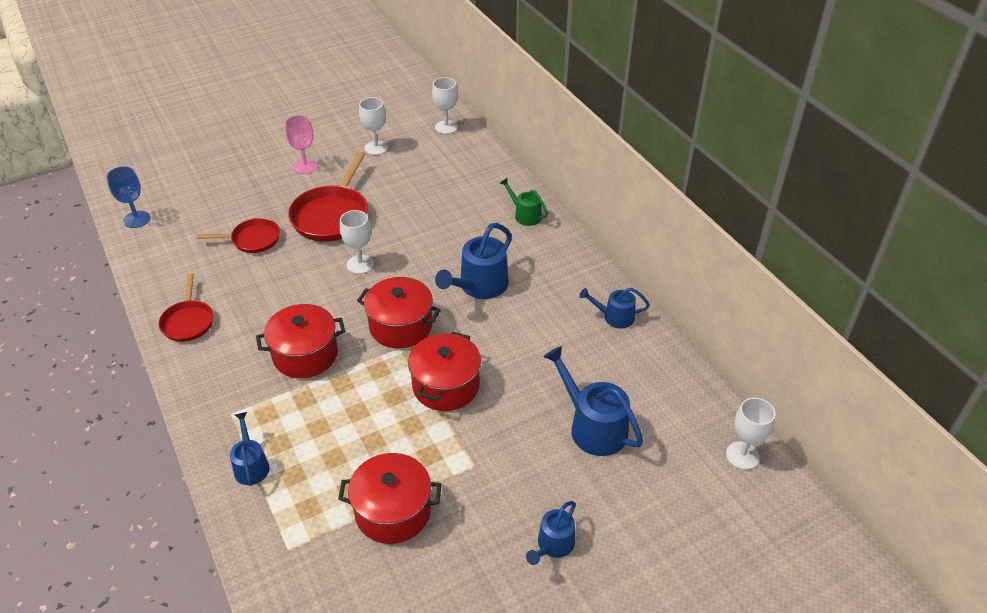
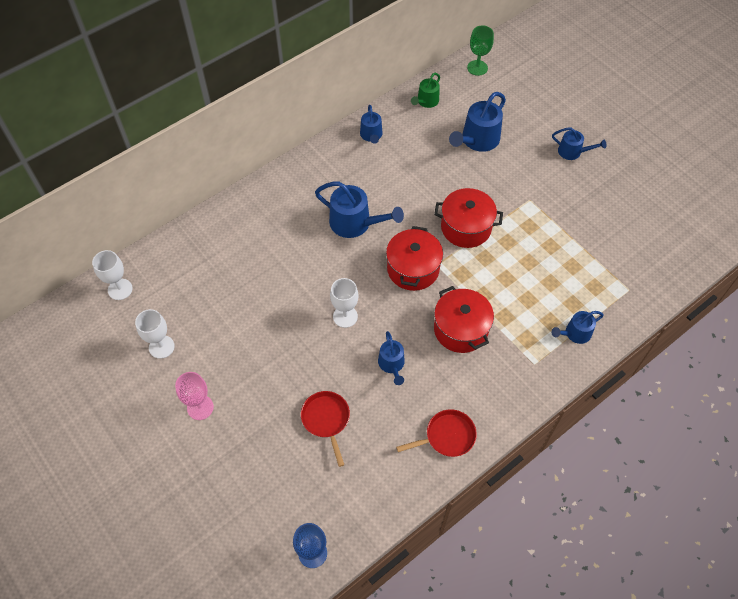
camera: 100 degrees left, 15 degrees up
red pan [288,151,368,241] -> none
red pot [338,453,441,544] -> none
green watering can [500,178,548,226] -> green watering can moved to [411,73,440,108]
white goblet [726,397,776,470] -> green goblet [467,26,494,76]
none -> blue watering can [378,331,405,385]

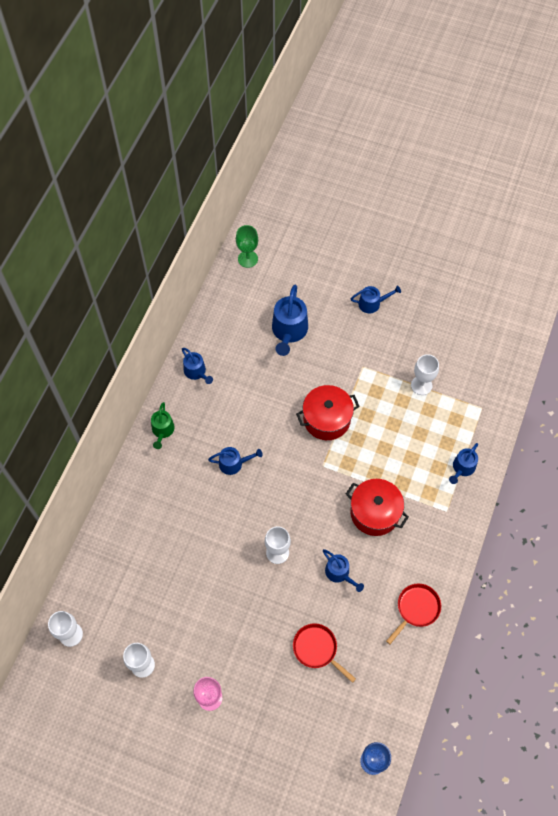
camera: 30 degrees left, 5 degrees up
blue watering can [315,182,404,238] -> blue watering can [208,447,263,475], size x0.59
red pot [386,226,443,291] -> none
green watering can [411,73,440,108] -> green watering can moved to [151,402,175,449]
none -> white goblet [411,354,439,395]

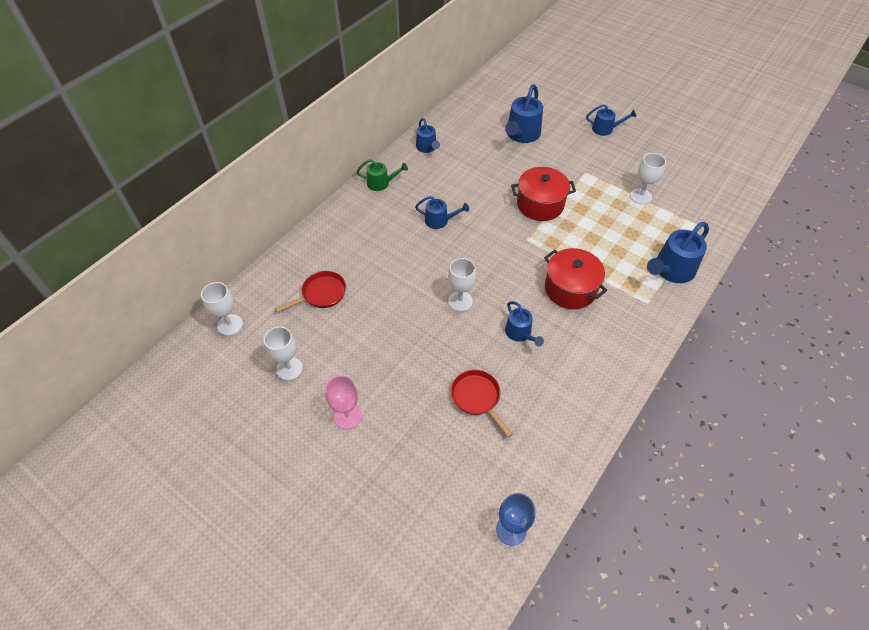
camera: 15 degrees right, 10 degrees down
green watering can [151,402,175,449] -> green watering can turned 105 degrees counterclockwise [356,159,408,191]
green goblet [236,225,258,268] -> none
red pan [386,584,441,644] -> red pan moved to [275,271,346,312]
blue watering can [449,443,478,484] -> blue watering can [647,222,709,283], size x1.68

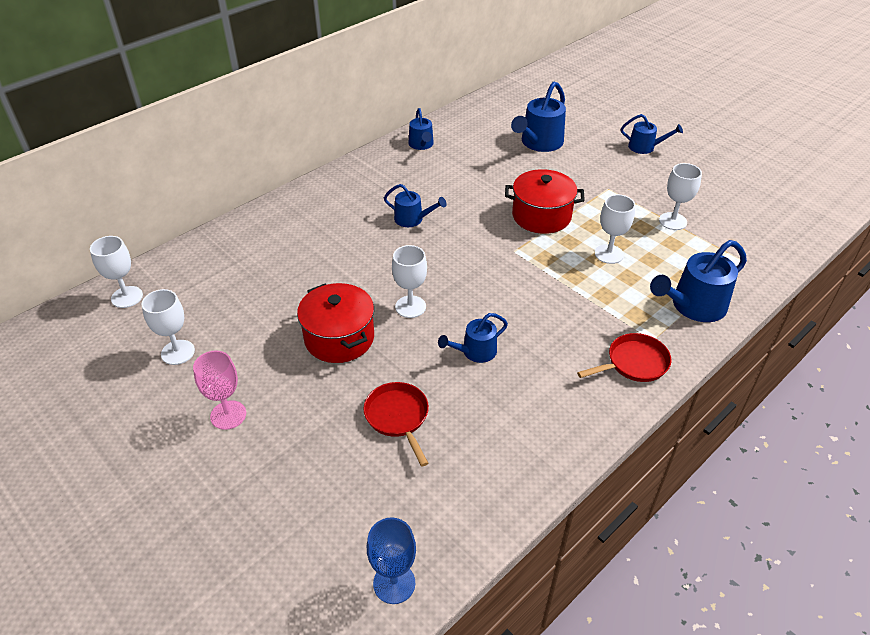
camera: 10 degrees right, 10 degrees down
red pan [275,271,346,312] -> red pan moved to [577,333,671,382]
green watering can [356,159,408,191] -> none
blue watering can [505,301,544,346] -> blue watering can turned 75 degrees clockwise [438,313,508,363]
red pot [544,248,607,309] -> red pot moved to [297,283,374,363]
none -> white goblet [595,194,635,264]

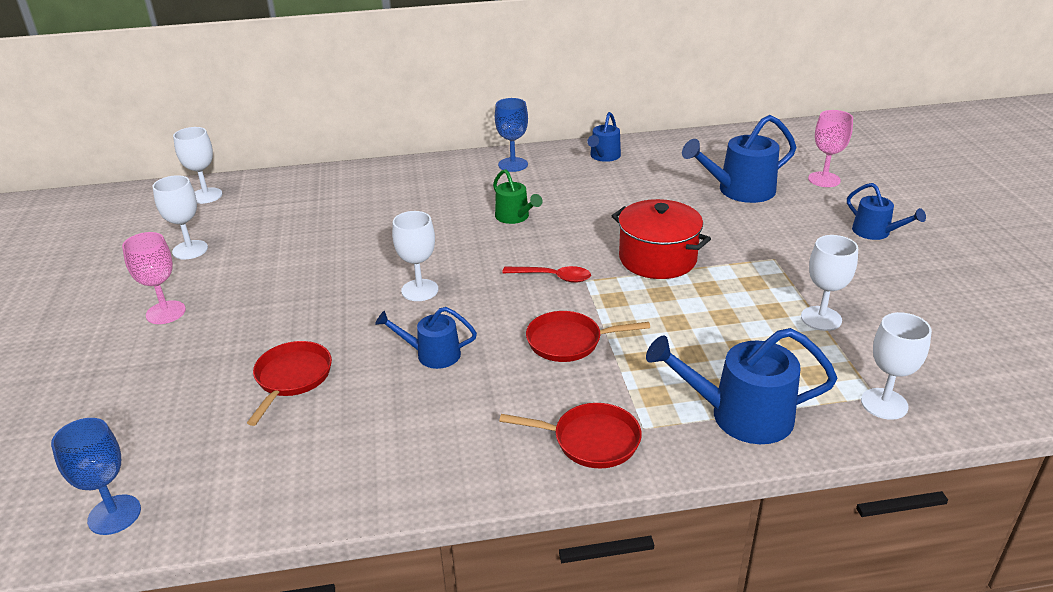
camera: 35 degrees right, 10 degrees down
red pot [297,283,374,363] -> none
blue watering can [384,184,446,227] -> green watering can [493,169,543,224]
white goblet [595,194,635,264] -> white goblet moved to [861,312,932,420]
none -> blue goblet [495,98,528,172]
none -> red spoon [502,266,591,283]
none -> red pan [526,311,650,362]
none -> pink goblet [808,110,853,187]

